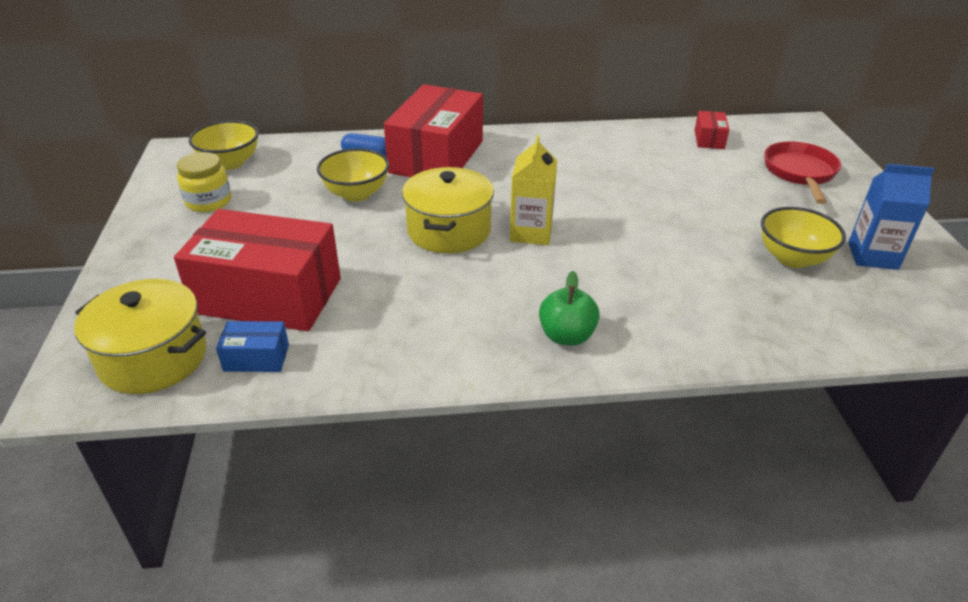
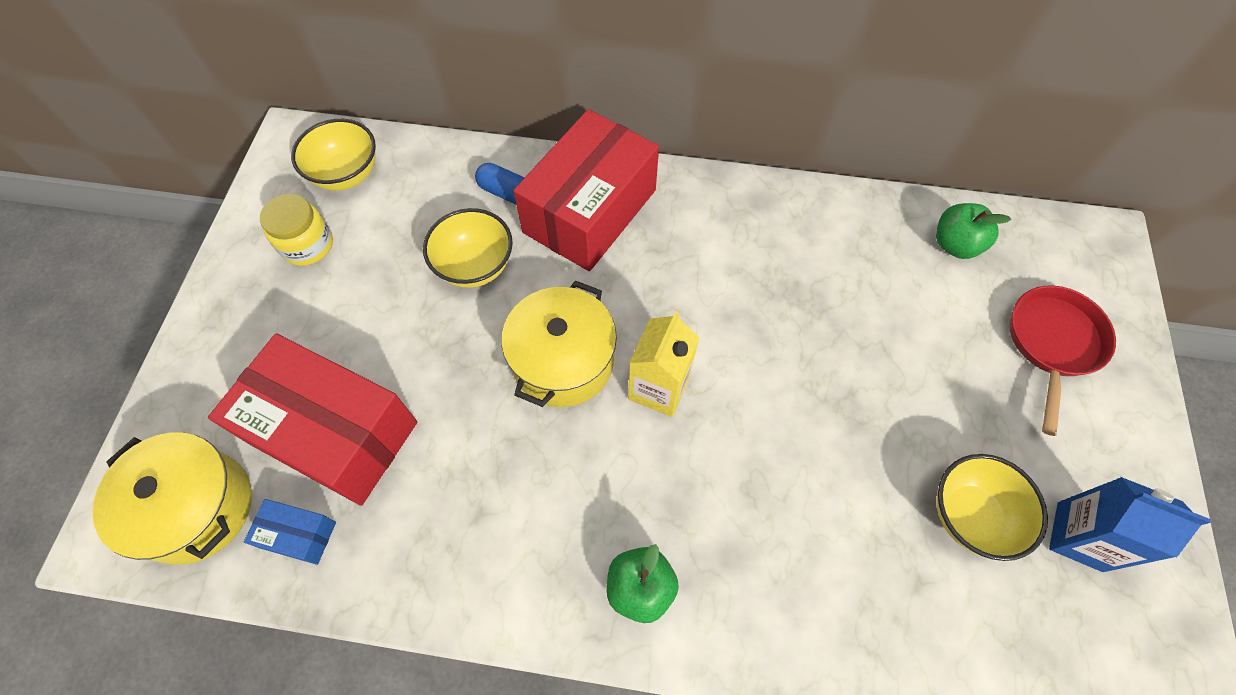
camera: 15 degrees right, 25 degrees up
red box [695,111,729,149] -> green apple [936,203,1011,259]

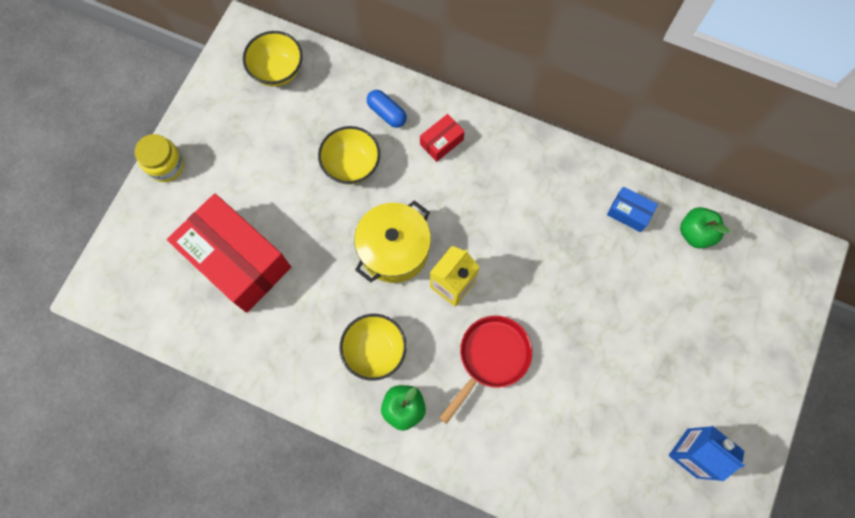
camera: 15 degrees right, 10 degrees up
yellow pot [92,432,252,565] -> none
blue box [244,499,336,565] -> blue box moved to [607,187,658,232]
yellow jar [260,194,333,266] -> yellow jar moved to [135,134,184,182]
red box [513,109,659,271] -> red box [420,114,465,162], size x0.42
yellow bowl [936,454,1048,561] -> yellow bowl moved to [340,314,407,381]
red pan [1009,286,1116,436] -> red pan moved to [439,316,532,424]

